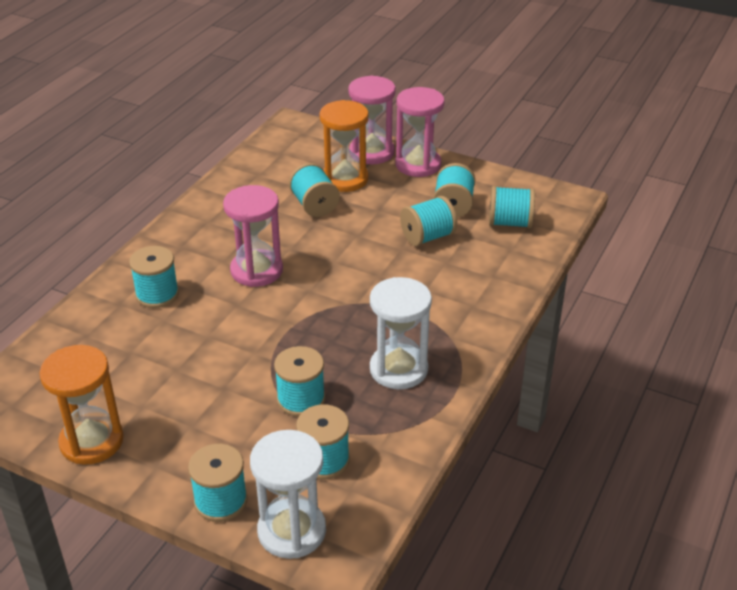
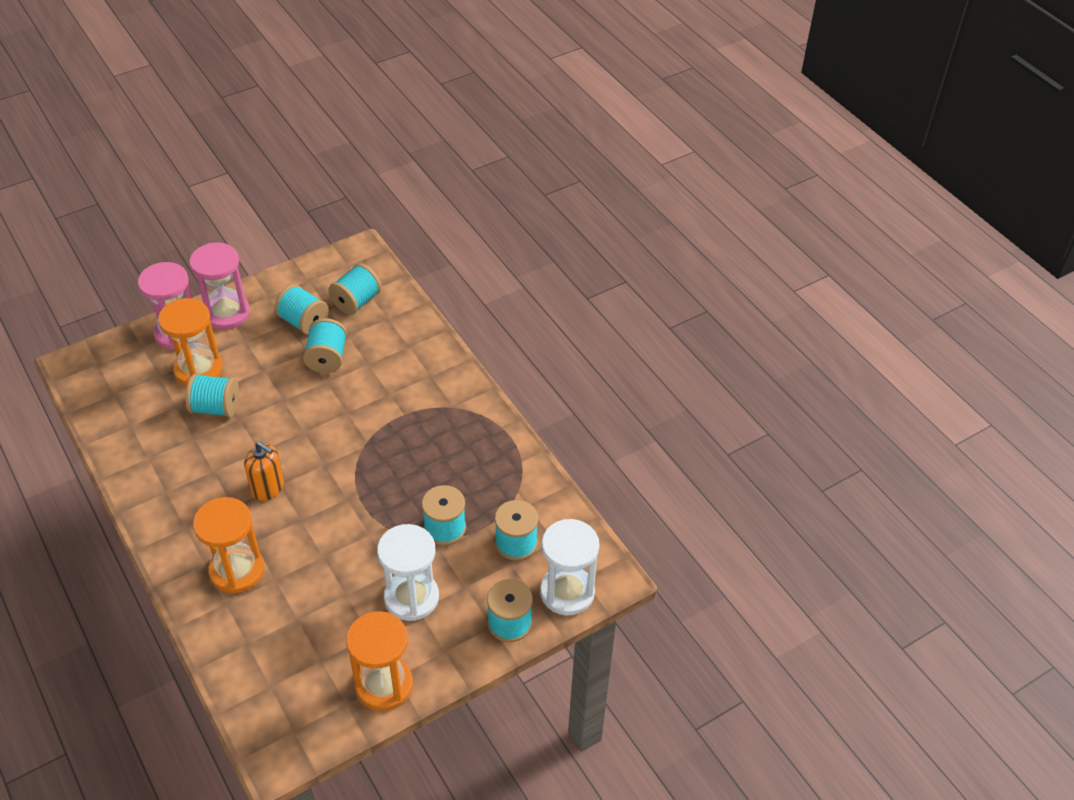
camera: 60 degrees left, 10 degrees up
turquoise spool [129,246,179,308] -> orange hourglass [193,497,264,594]
pink hourglass [223,185,283,287] -> orange soap dispenser [244,442,284,501]
white hourglass [370,277,432,389] -> white hourglass moved to [377,524,439,621]

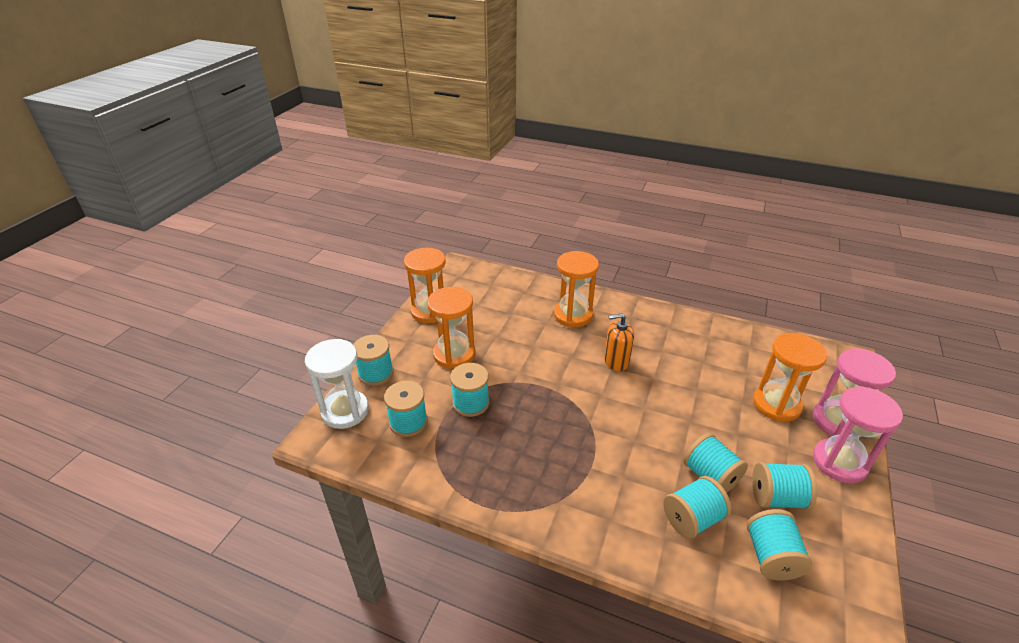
camera: 145 degrees right, 10 degrees down
turquoise spool [186,374,239,417] -> turquoise spool moved to [663,476,732,539]
white hourglass [377,524,439,621] -> orange hourglass [427,287,476,369]

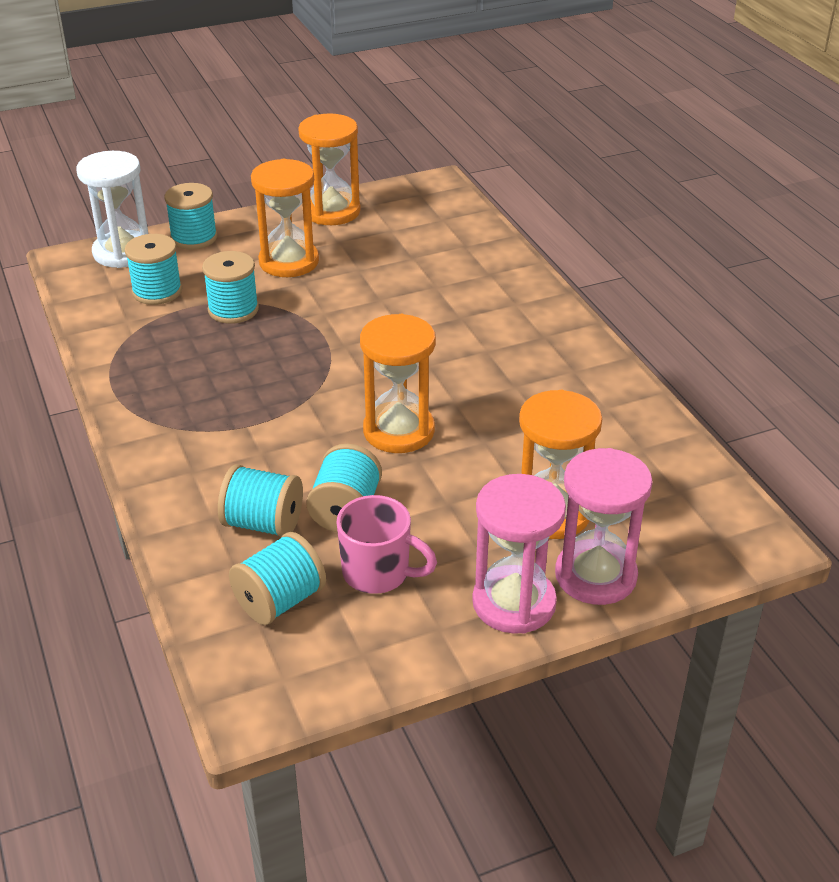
camera: 45 degrees right, 0 degrees up
orange hourglass [554,251,599,327] -> orange hourglass moved to [360,314,436,453]
orange soap dispenser [604,313,634,371] -> none
turquoise spool [752,462,817,510] -> pink mug [336,495,437,594]

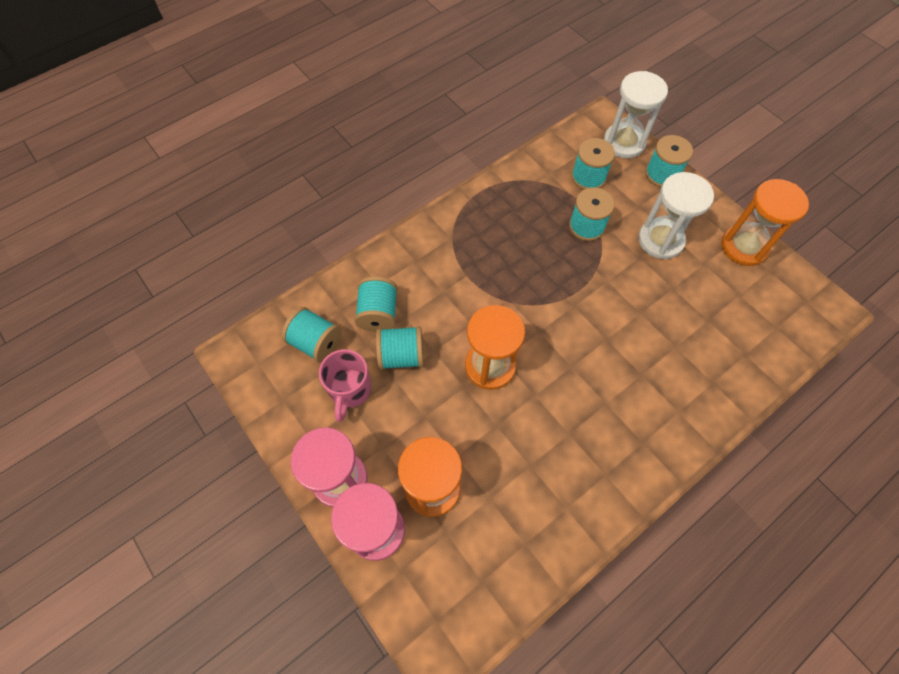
camera: 75 degrees right, 25 degrees up
orange hourglass [251,159,319,277] -> white hourglass [638,172,714,259]

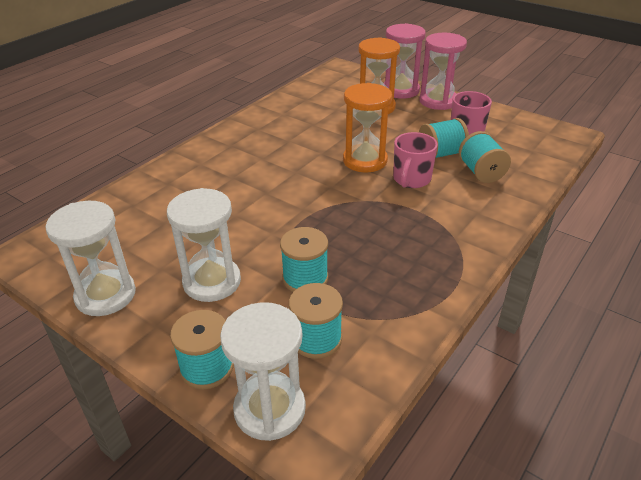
camera: 165 degrees right, 25 degrees down
turquoise spool [282,307,342,363] -> none
orange hourglass [721,179,809,266] -> white hourglass [46,201,136,316]
none -> pink mug [393,132,438,188]

